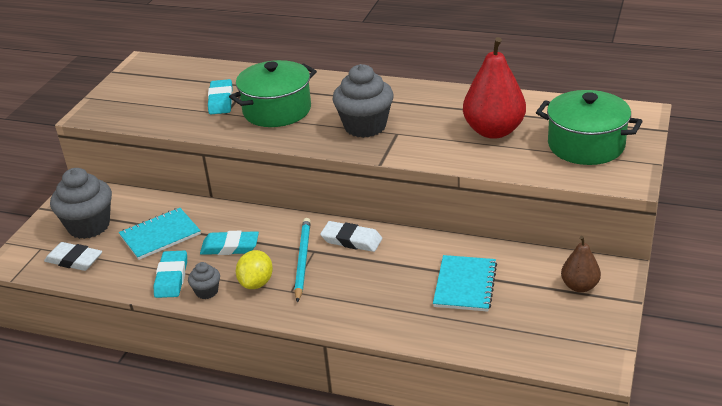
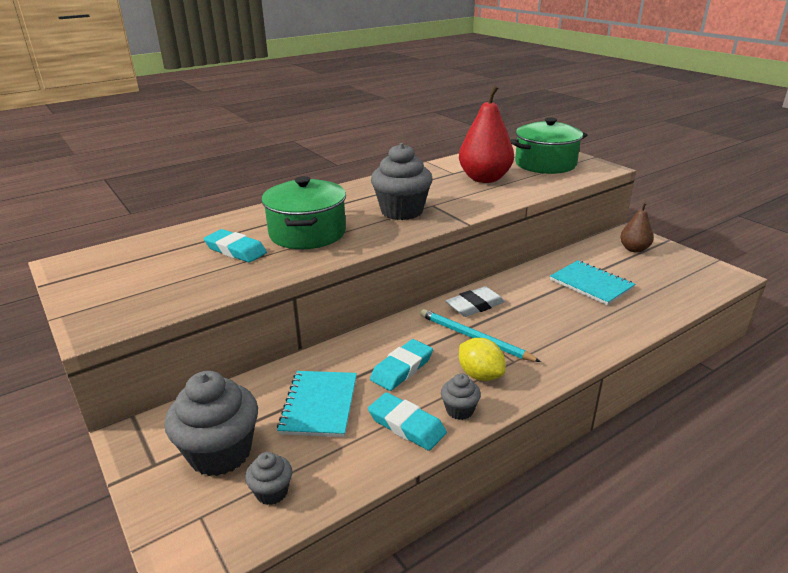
camera: 55 degrees left, 5 degrees down
white eraser [44,242,102,271] -> grey cupcake [245,452,292,505]

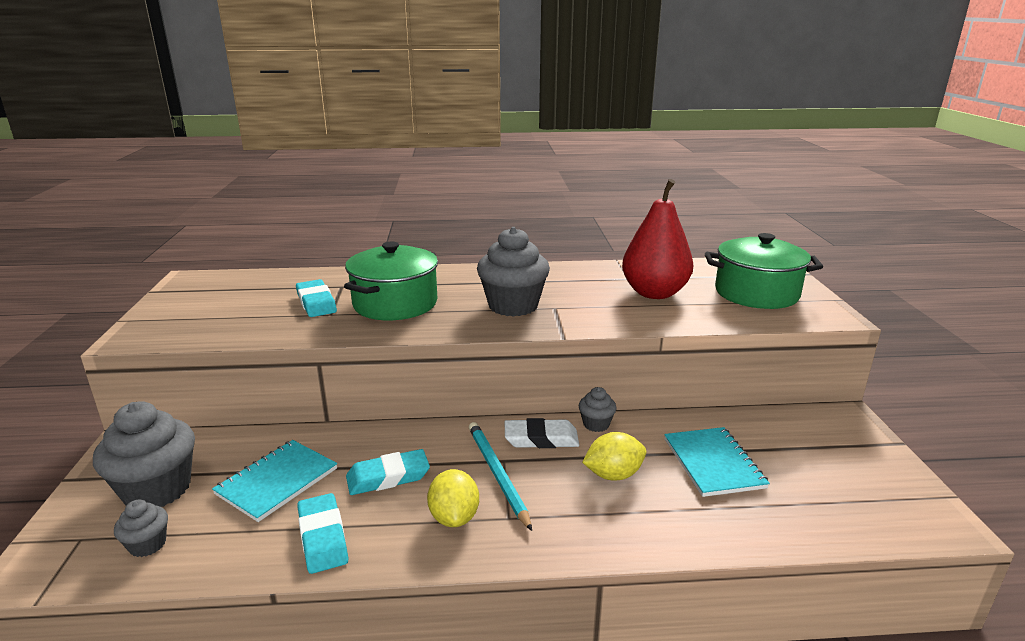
camera: 30 degrees right, 5 degrees down
grey cupcake [441,374,481,420] -> grey cupcake moved to [579,387,617,432]
brown pear [620,202,654,253] -> none
none -> yellow lemon [582,432,646,481]

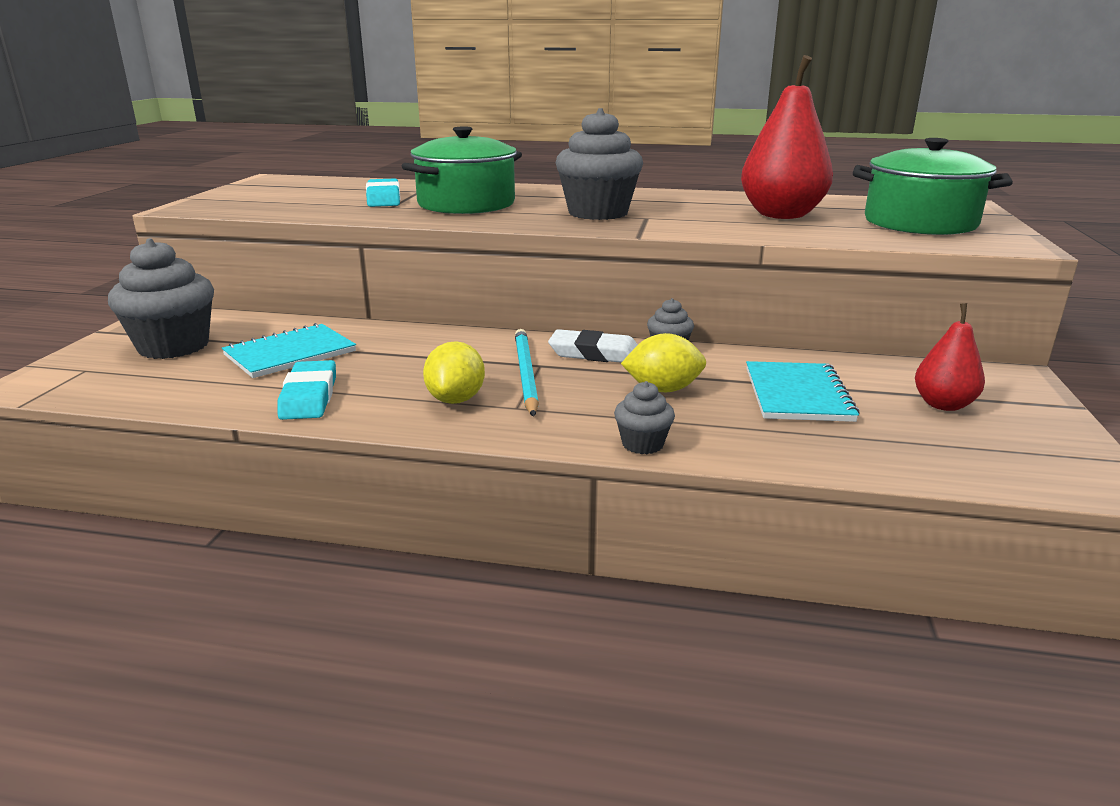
camera: 15 degrees right, 0 degrees up
grey cupcake [114,499,168,557] -> grey cupcake moved to [614,381,675,454]
turquoise eraser [346,449,430,495] -> none
none -> red pear [915,303,985,411]

